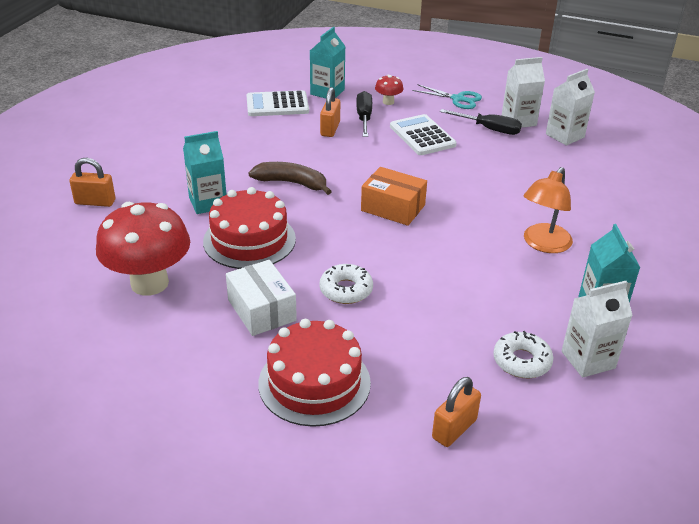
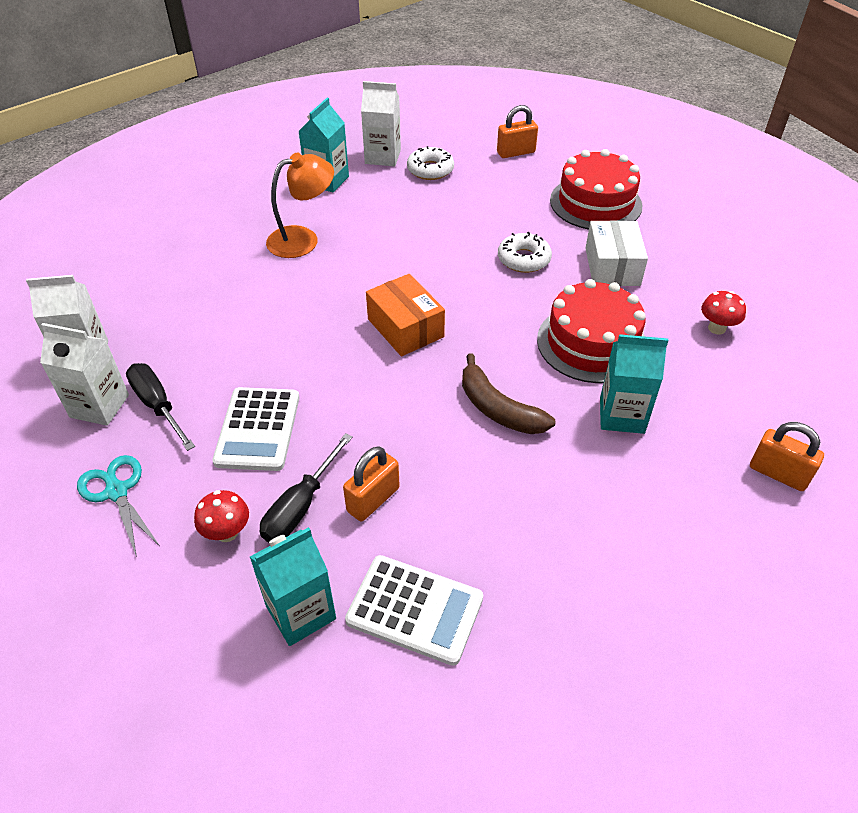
camera: 150 degrees left, 10 degrees up
red mushroom [96,202,190,296] -> red mushroom [701,291,746,335], size x0.43

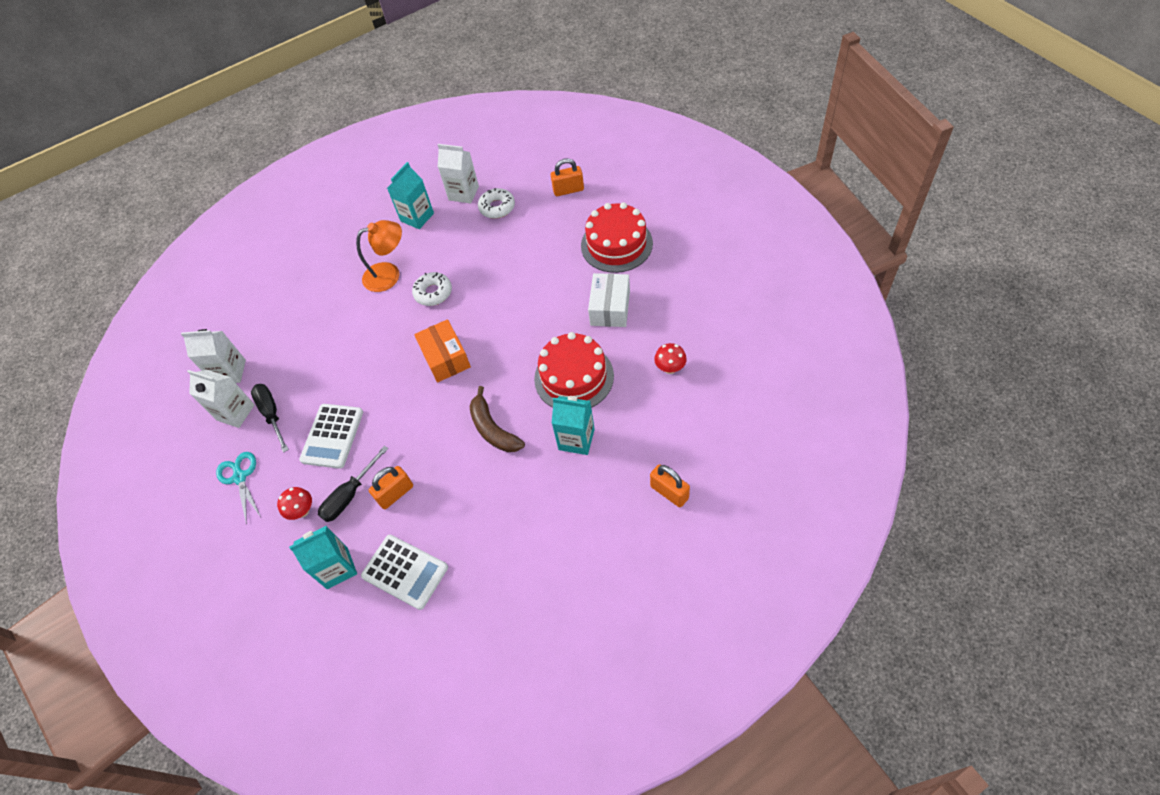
camera: 15 degrees right, 10 degrees up
white donut [498,232,552,273] -> white donut moved to [412,272,452,306]

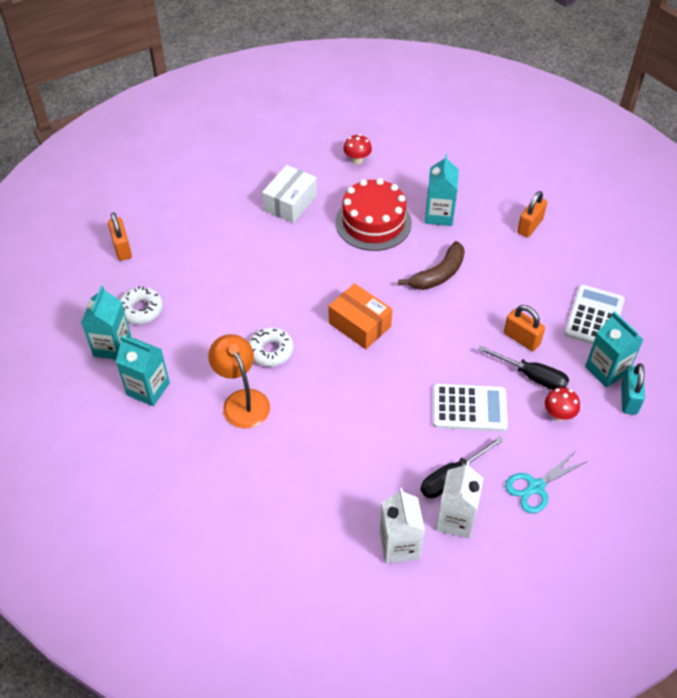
camera: 105 degrees left, 5 degrees down
orange box [414,319,471,382] -> orange box turned 75 degrees clockwise [329,283,392,349]
white carton [438,144,479,203] -> turquoise carton [81,286,131,360]
red cake [581,202,653,273] -> none
white box [588,273,630,327] -> white box turned 60 degrees counterclockwise [262,165,317,223]
orange padlock [650,464,690,507] -> orange padlock moved to [517,191,547,238]
none -> turquoise padlock [621,363,645,415]

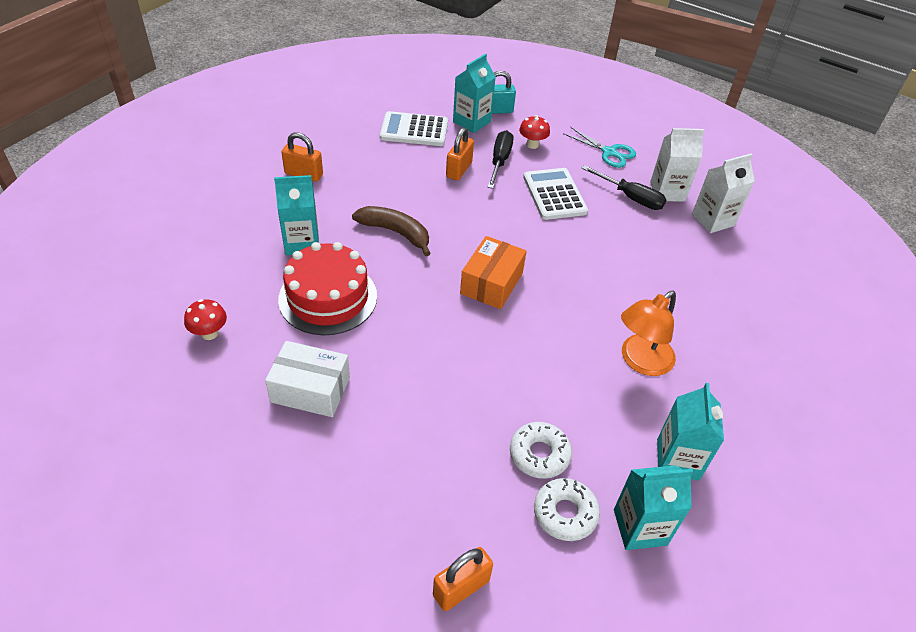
camera: 110 degrees left, 5 degrees down
white donut [249,327,294,367] -> white donut moved to [510,422,572,479]

